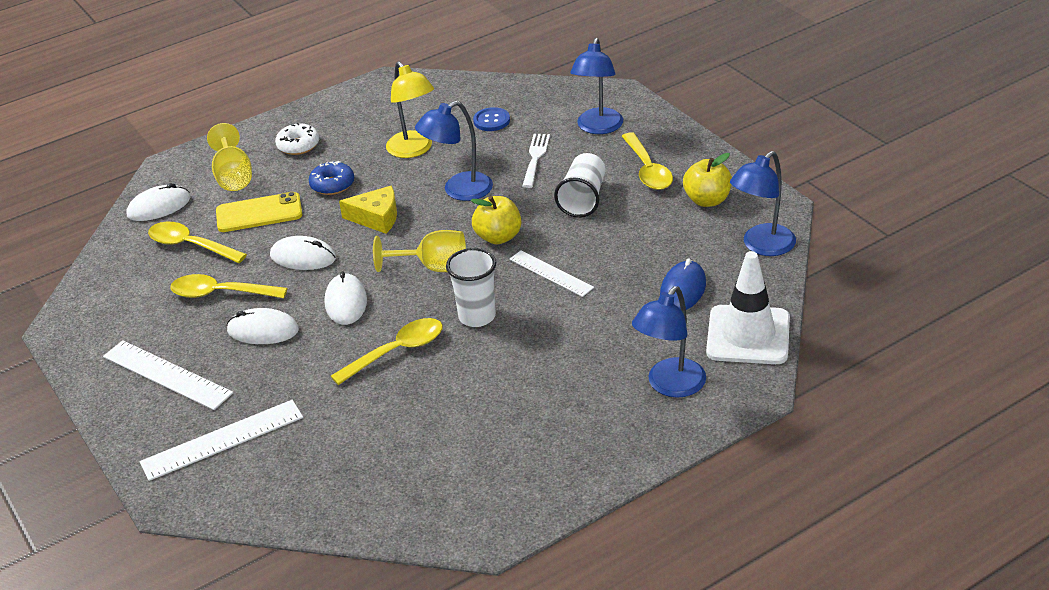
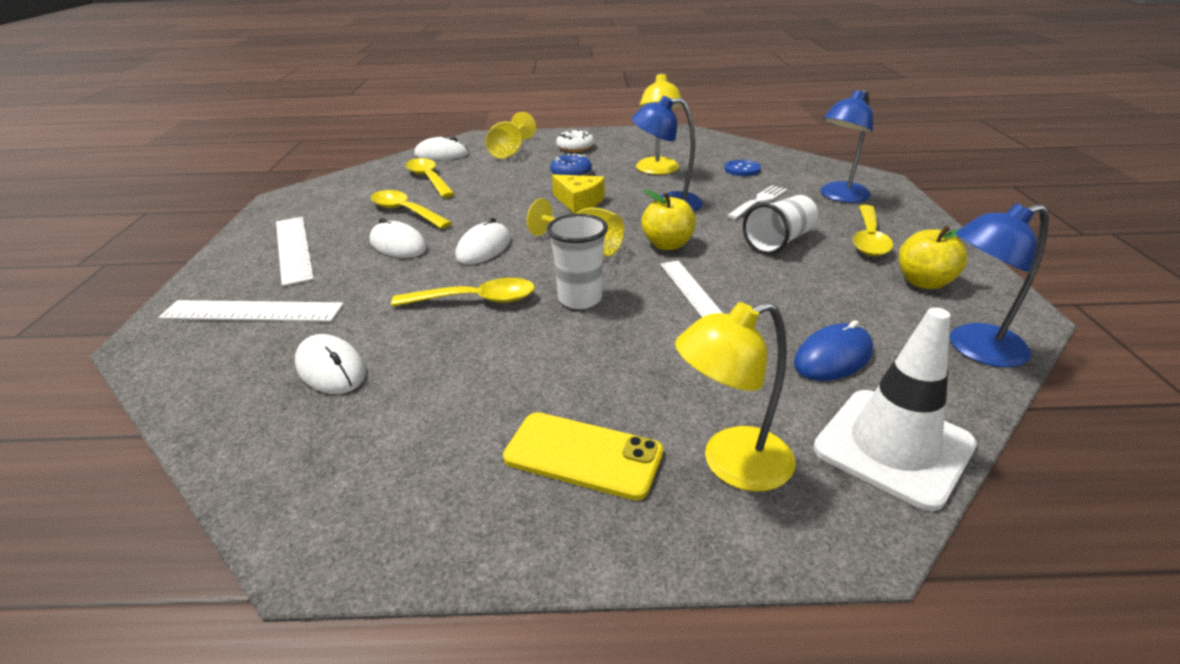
camera: 30 degrees right, 5 degrees down
yellow phone [216,192,302,232] -> yellow phone moved to [503,412,663,500]
white mouse [270,236,336,270] -> white mouse moved to [295,334,366,394]
blue lamp [632,286,706,398] -> yellow lamp [675,301,795,491]

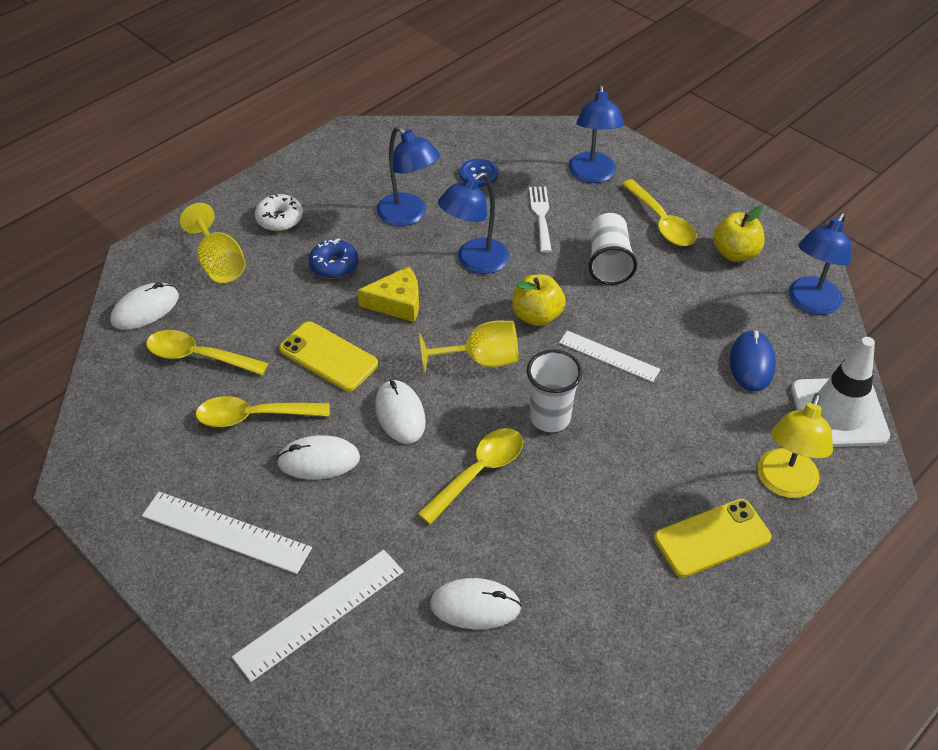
camera: 45 degrees left, 15 degrees up
yellow lamp [636,72,683,175] -> blue lamp [376,126,440,226]
none -> yellow phone [279,321,378,391]

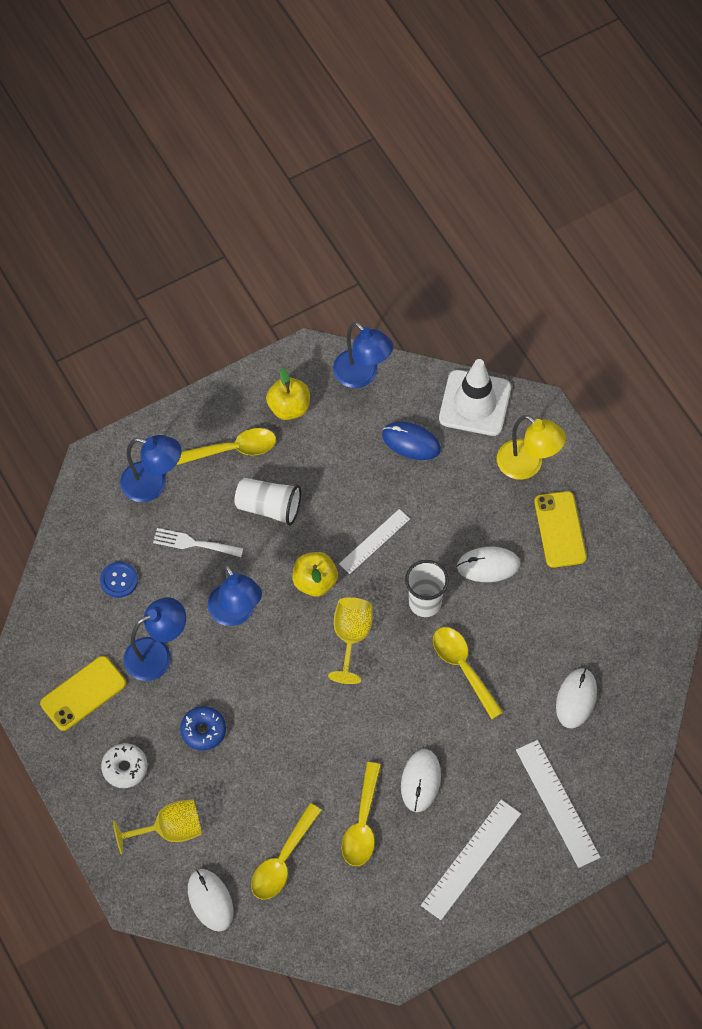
camera: 75 degrees left, 15 degrees up
yellow phone [279,321,378,391] -> yellow phone moved to [40,656,126,731]
yellow cheese [357,266,419,322] -> none
white mouse [375,380,426,444] -> white mouse moved to [457,547,520,582]

